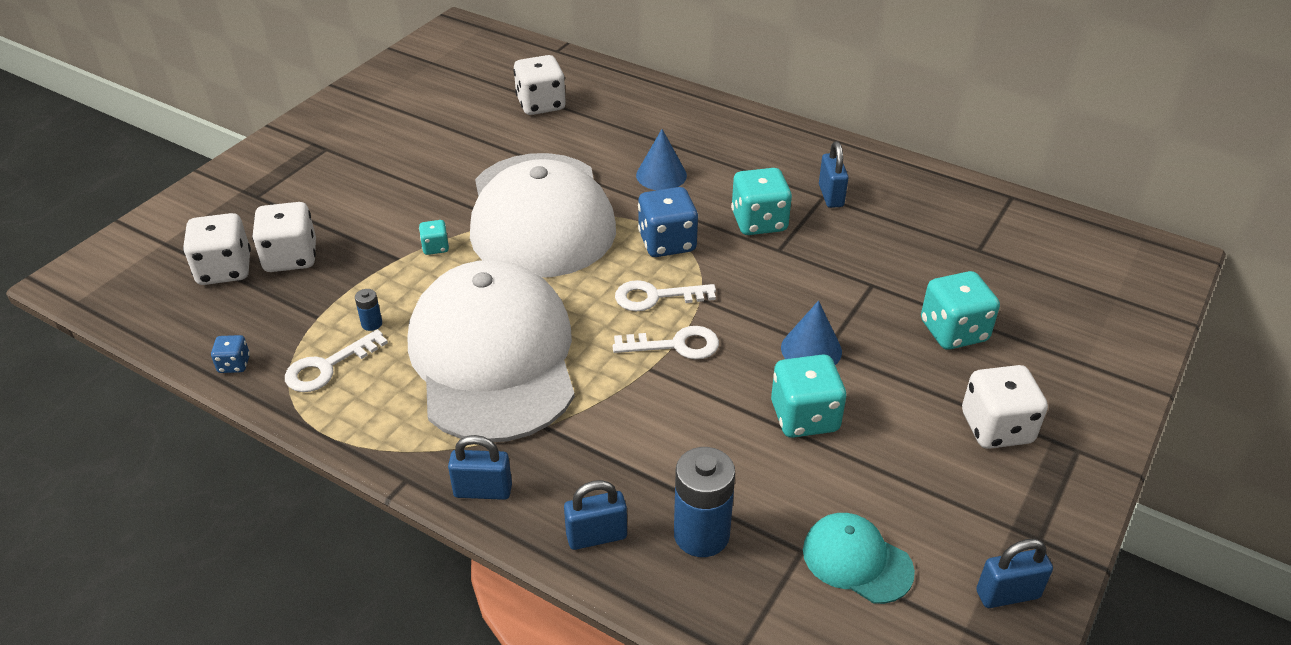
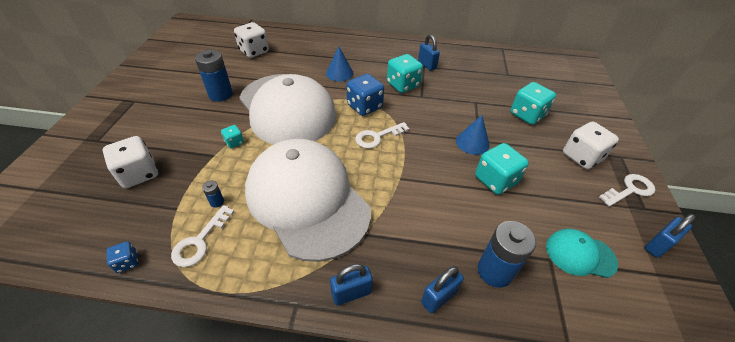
camera: 25 degrees left, 5 degrees up
white dice [183,213,251,285] -> none
white key [613,326,719,359] -> white key moved to [599,174,655,207]
none -> blue battery [195,50,233,102]

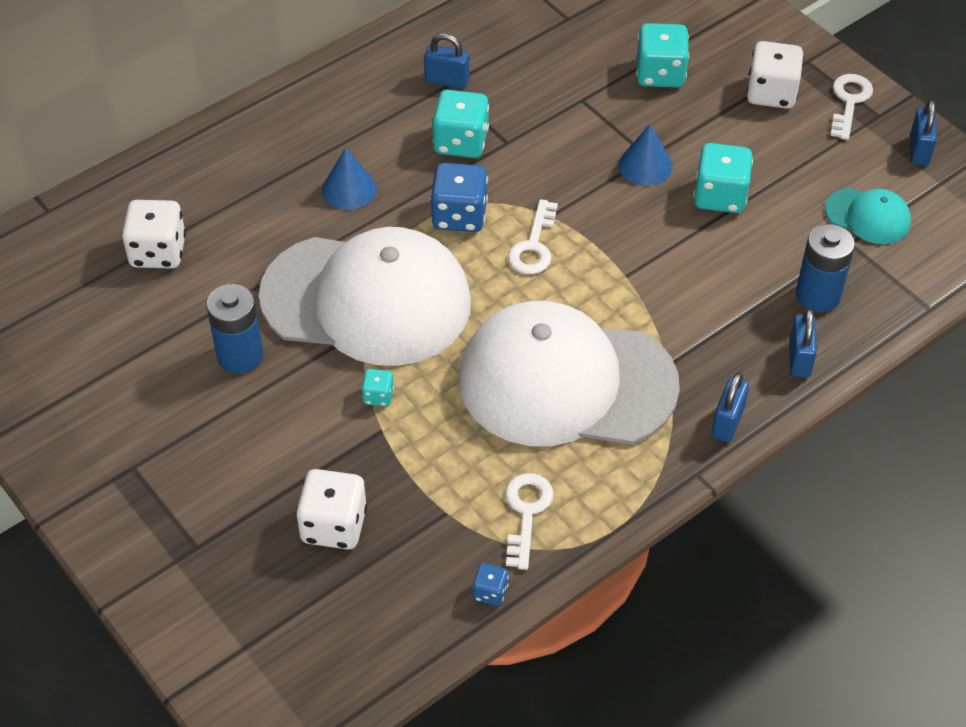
camera: 45 degrees left, 5 degrees up
white key [171,205,235,267] -> white key turned 150 degrees counterclockwise [505,473,554,570]
blue battery [202,181,224,207] -> none
turquoise cap [546,229,618,278] -> turquoise cap turned 120 degrees counterclockwise [825,188,911,244]

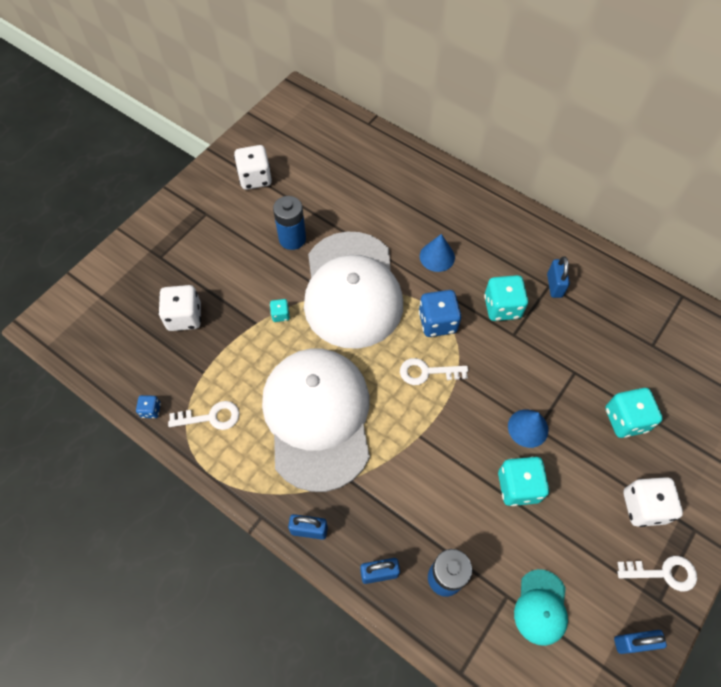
camera: 75 degrees right, 10 degrees up
white dice [122,200,186,269] -> white dice moved to [234,145,272,190]

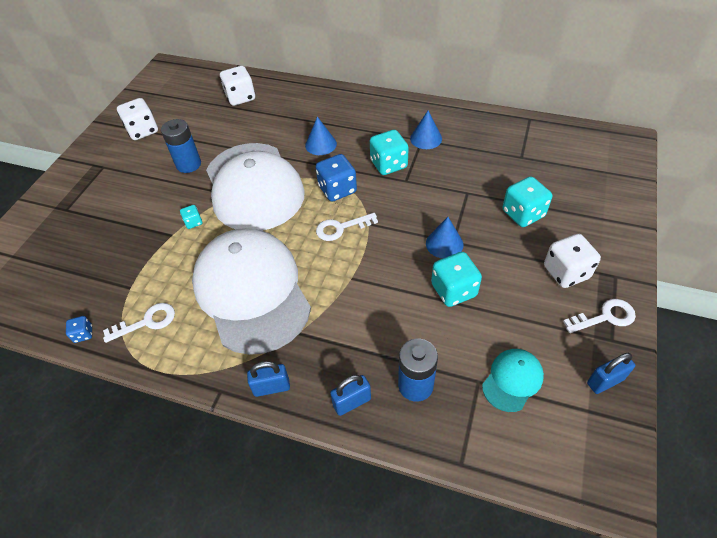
camera: 15 degrees left, 10 degrees down
white dice [159,285,201,331] -> white dice moved to [220,66,255,106]
turquoise cap [514,569,568,646] -> turquoise cap turned 135 degrees counterclockwise [482,349,544,412]
blue padlock [547,257,570,298] -> blue cone [410,111,442,149]

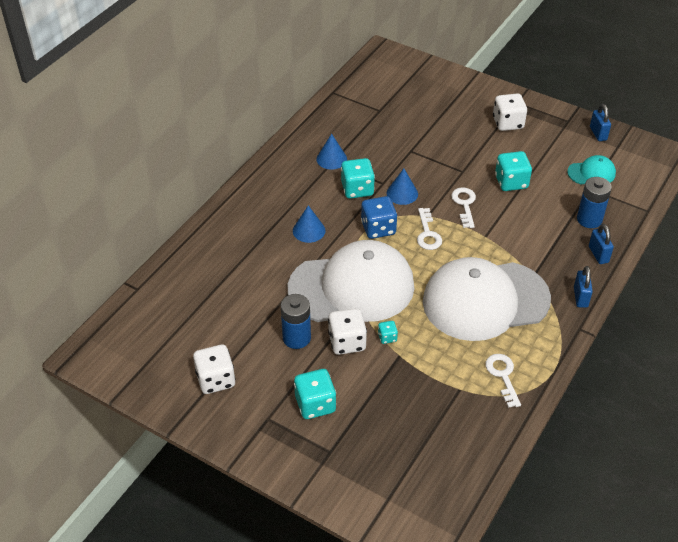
camera: 80 degrees left, 5 degrees down
blue dice [66,316,92,343] -> none
white dice [220,66,255,106] -> white dice moved to [328,308,367,355]
blue cone [426,217,463,259] -> blue cone moved to [386,169,418,205]
turquoise cap [482,349,544,412] -> turquoise cap turned 120 degrees clockwise [567,155,616,185]
turquoise dice [502,176,552,227] -> turquoise dice moved to [294,369,336,419]
white key [563,299,636,333] -> white key moved to [451,187,476,228]

